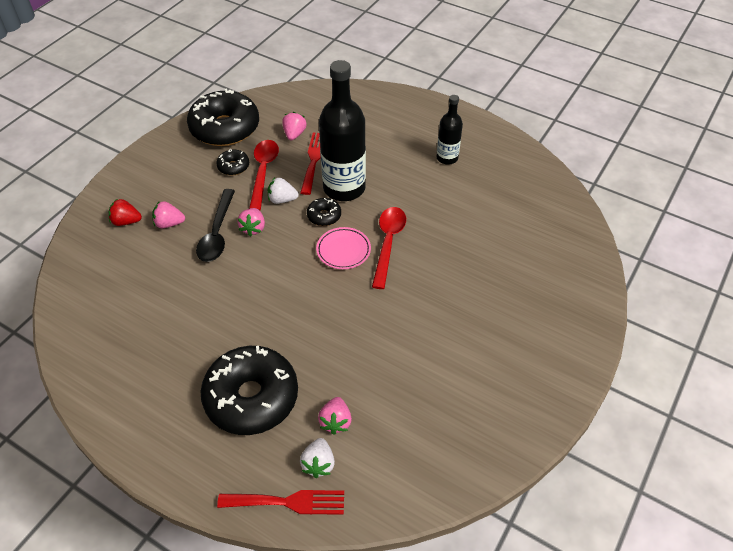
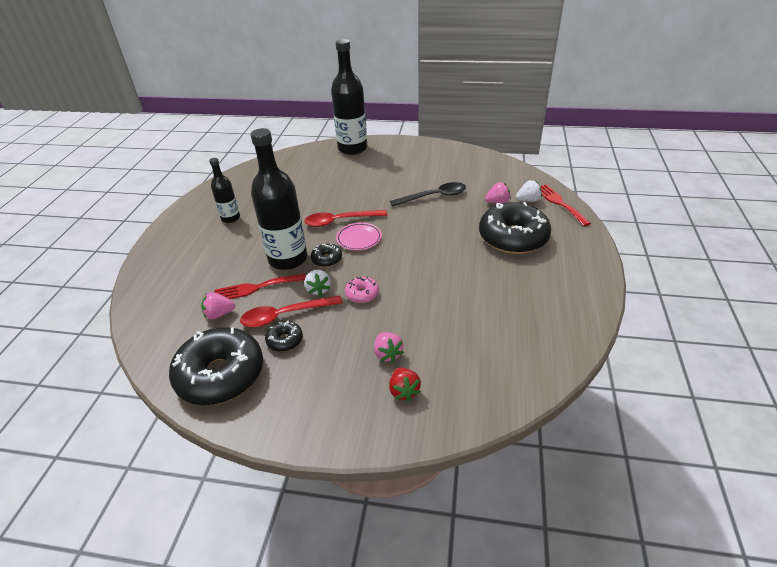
camera: 110 degrees left, 10 degrees down
black spoon [196,189,235,262] -> black spoon moved to [390,182,466,207]
pink strawberry [237,208,265,237] -> pink donut [345,276,379,303]
none -> black bottle [331,39,367,155]

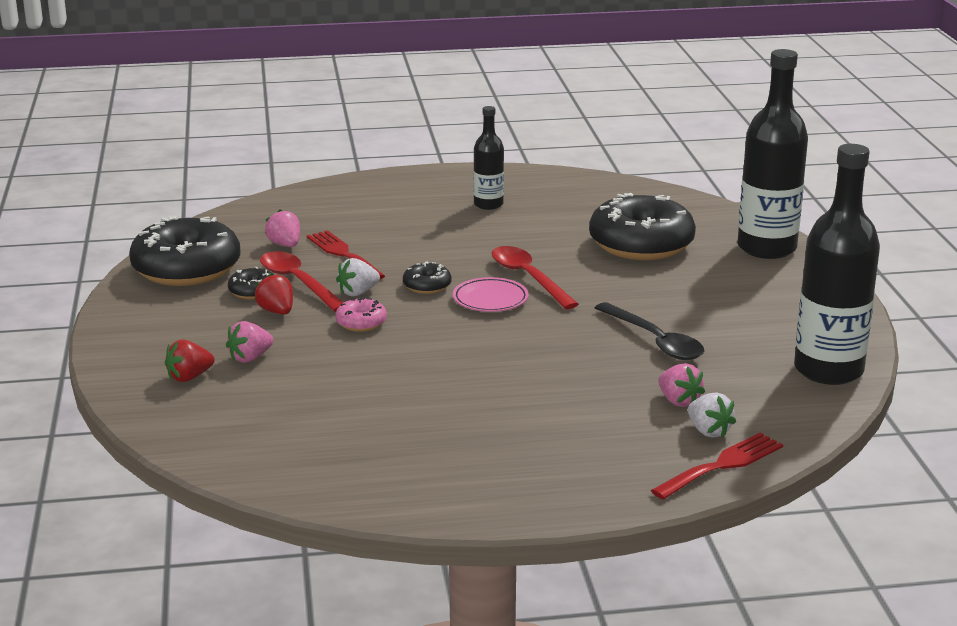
camera: 70 degrees right, 15 degrees down
black bottle [251,128,307,270] -> black bottle moved to [794,144,880,385]
black donut [479,202,551,254] -> black donut moved to [589,193,696,260]
none -> red strawberry [255,273,293,315]

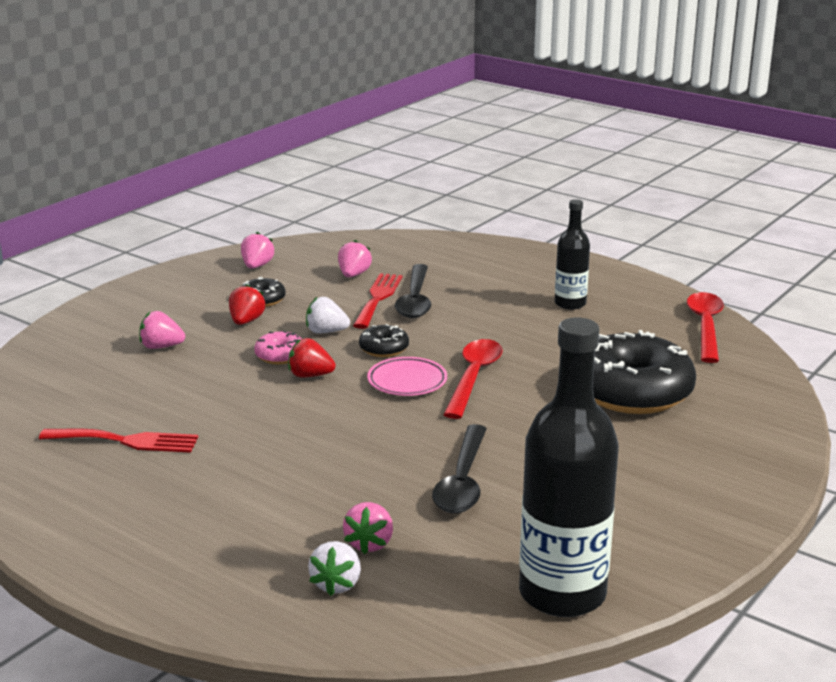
camera: 45 degrees right, 0 degrees up
black donut [129,216,240,286] -> pink strawberry [241,232,274,269]
red strawberry [165,340,215,382] -> red strawberry moved to [288,338,336,378]
red spoon [260,251,344,312] -> red spoon moved to [687,292,724,363]
red fork [651,433,783,500] -> red fork moved to [39,429,198,453]
black bottle [737,49,808,259] -> none
none -> black spoon [395,264,431,318]

